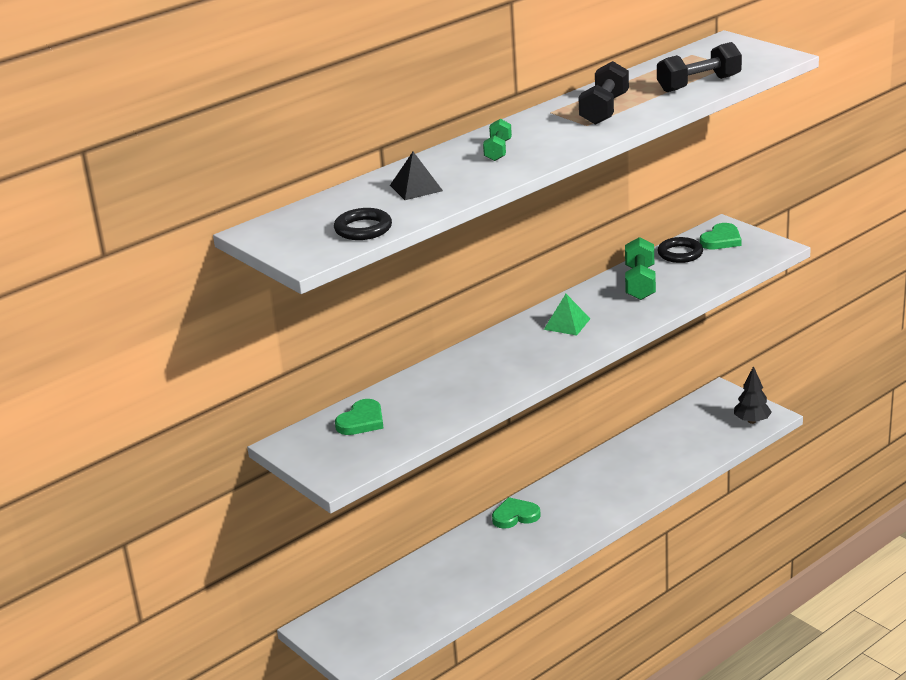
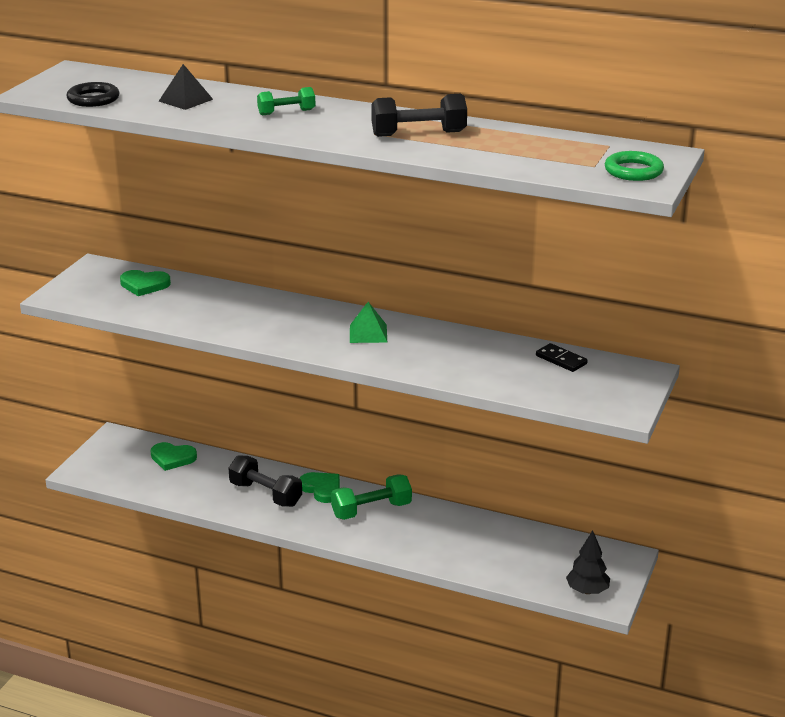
camera: 60 degrees right, 0 degrees up
green dumbbell [625,237,656,300] -> green dumbbell moved to [331,474,412,520]
black dumbbell [657,42,742,92] -> black dumbbell moved to [228,455,302,507]
black ring [658,237,703,263] -> black domino [536,343,588,372]
green heart [700,223,742,249] -> green heart moved to [151,442,197,471]
none -> green ring [605,151,664,181]

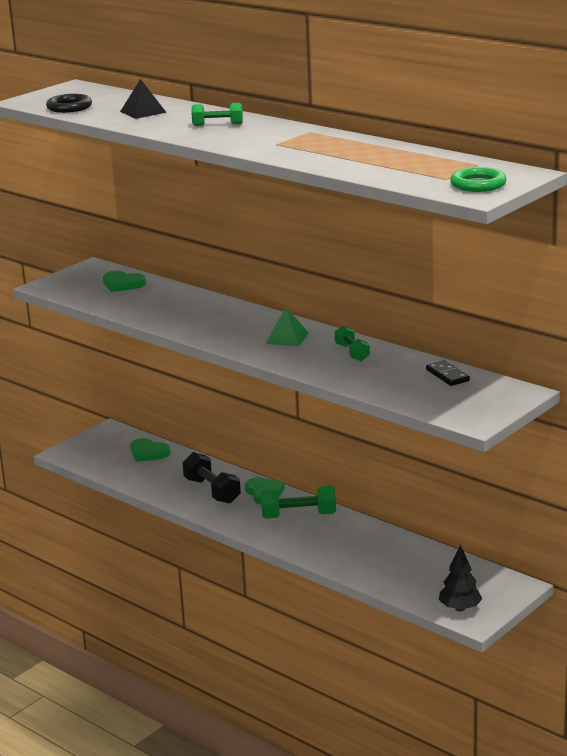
camera: 20 degrees right, 5 degrees down
black dumbbell [371,94,467,137] -> none
none -> green dumbbell [334,325,370,361]

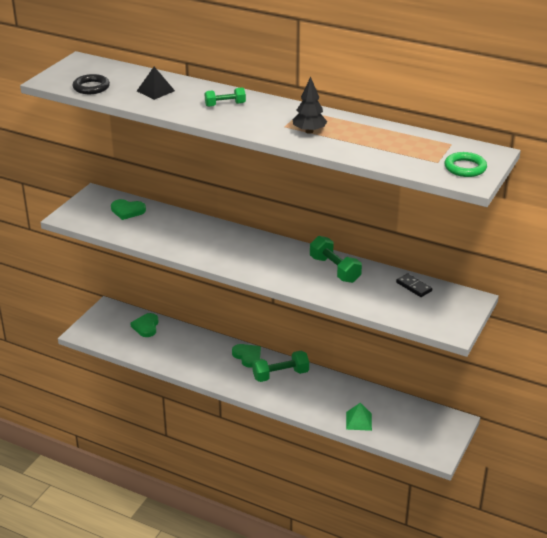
camera: 15 degrees left, 10 degrees up
green heart [130,438,170,462] -> green heart turned 75 degrees clockwise [130,313,159,337]
black dumbbell [183,452,241,504] -> none
green pyramid [265,307,309,347] -> green pyramid moved to [346,403,372,431]
green dumbbell [334,325,370,361] -> green dumbbell [310,236,362,283], size x1.60
black tree [439,545,482,612] -> black tree moved to [293,77,327,134]

